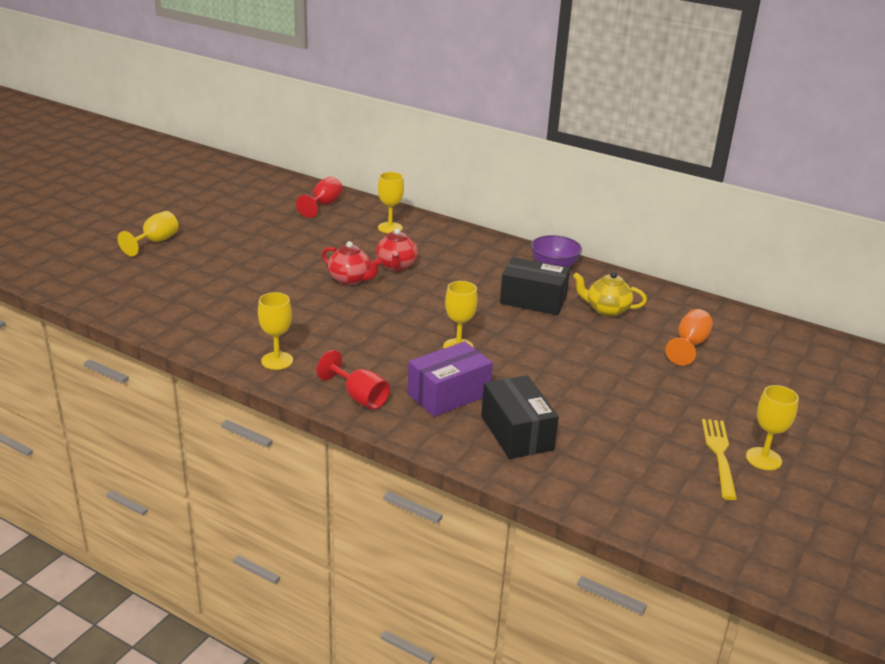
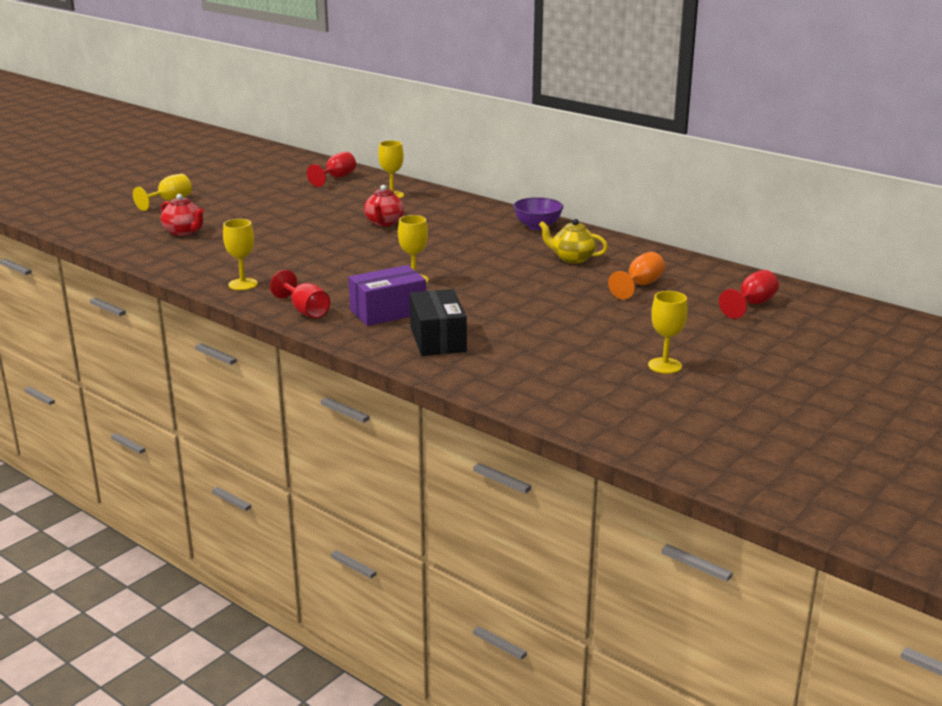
camera: 10 degrees right, 5 degrees down
red teapot [322,241,382,285] -> red teapot moved to [161,194,204,236]
black box [500,257,570,315] -> none
yellow fork [702,419,737,500] -> none
none -> red goblet [719,270,779,319]

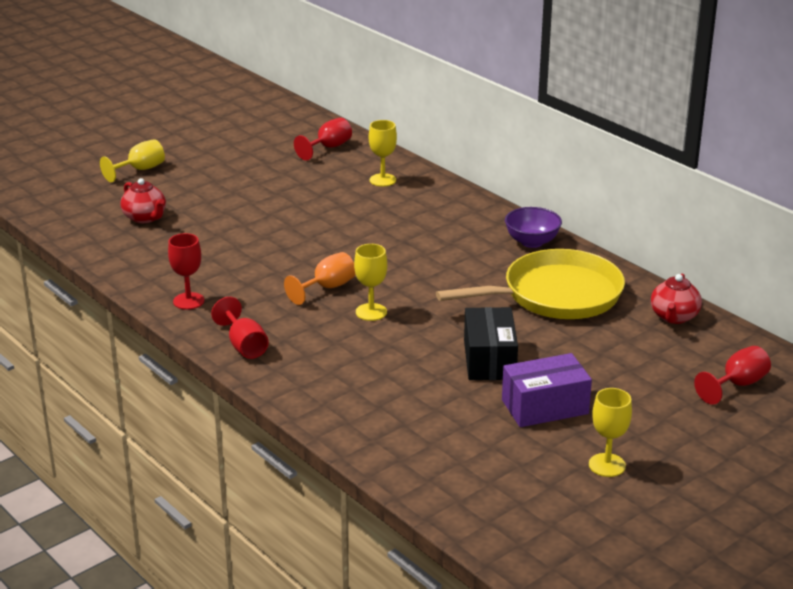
camera: 10 degrees right, 5 degrees up
yellow goblet [223,219,258,290] -> red goblet [168,233,204,310]
purple box [349,265,426,326] -> purple box moved to [502,353,592,427]
red teapot [364,185,404,226] -> red teapot moved to [651,274,702,324]
black box [410,289,467,356] -> black box moved to [464,307,518,380]
yellow teapot [539,219,608,264] -> yellow pan [436,249,625,319]
orange goblet [608,252,665,299] -> orange goblet moved to [284,252,355,305]

